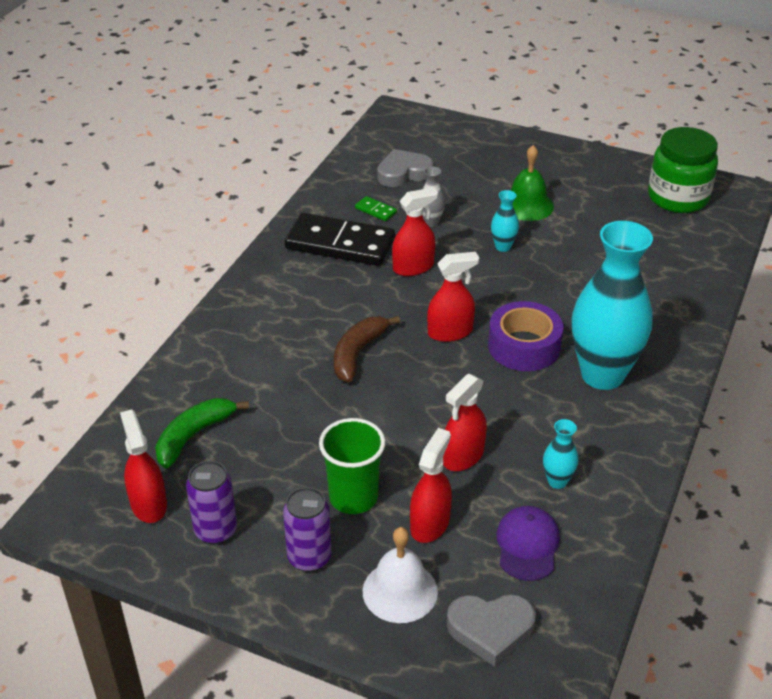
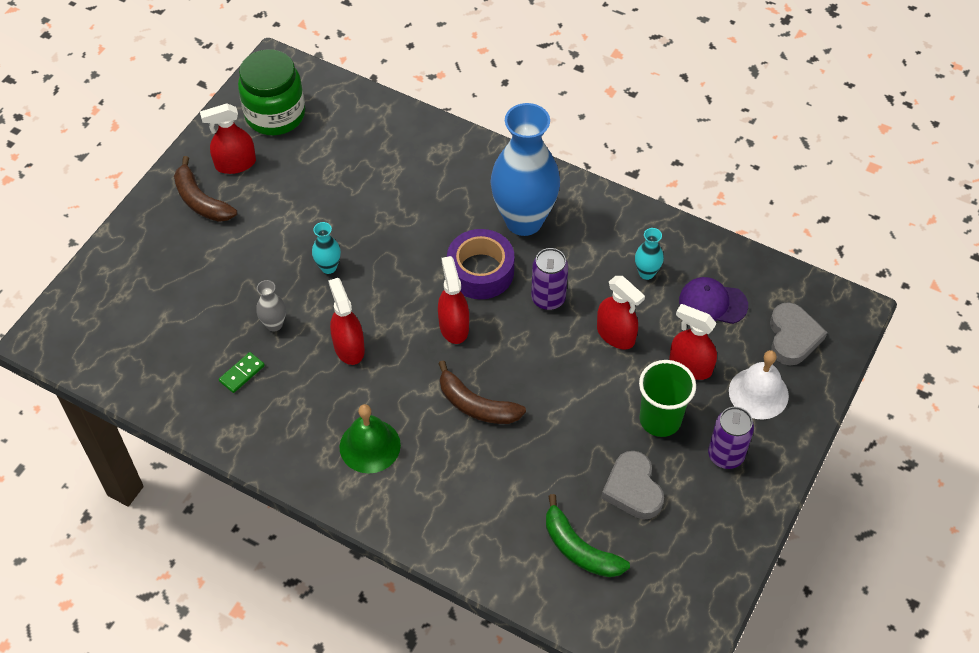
camera: 85 degrees left, 15 degrees up
red spray bottle [120,409,167,523] -> red spray bottle moved to [200,103,256,174]
purple can [186,461,237,545] -> purple can moved to [531,248,568,310]
black domino [285,213,395,266] -> none
grey heart [377,149,434,187] -> grey heart moved to [601,451,664,520]
green bell [511,145,554,221] -> green bell moved to [339,404,401,473]
turquoise vase [572,221,653,390] -> blue vase [491,103,560,236]
none -> brown banana [174,156,237,222]

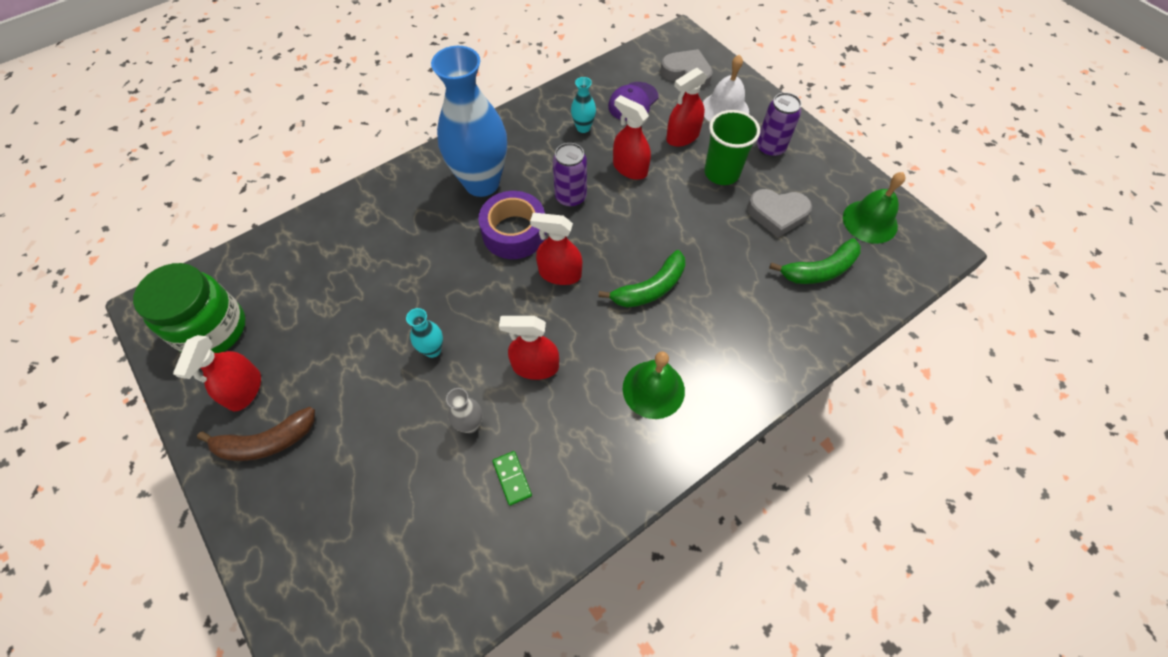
camera: 65 degrees left, 5 degrees up
brown banana [438,360,526,424] -> green banana [598,250,685,307]
red spray bottle [597,276,645,349] -> red spray bottle turned 120 degrees counterclockwise [613,95,651,180]
none -> green bell [843,172,905,244]

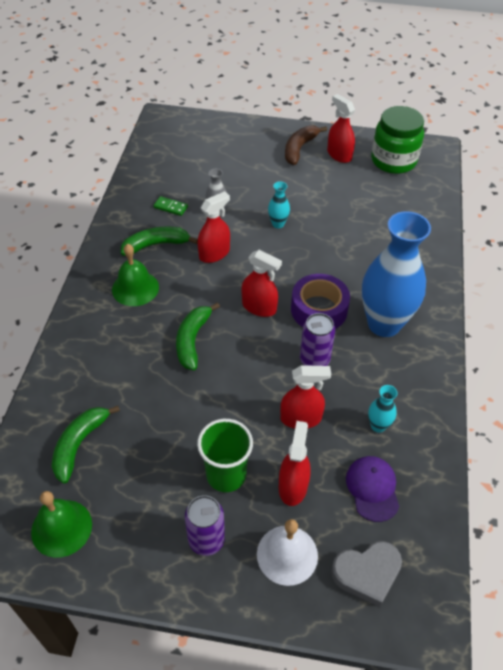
camera: 135 degrees right, 10 degrees down
red spray bottle [530,213,582,285] -> red spray bottle turned 60 degrees clockwise [242,250,282,317]
grey heart [747,189,812,237] -> none
none -> green banana [121,226,198,256]

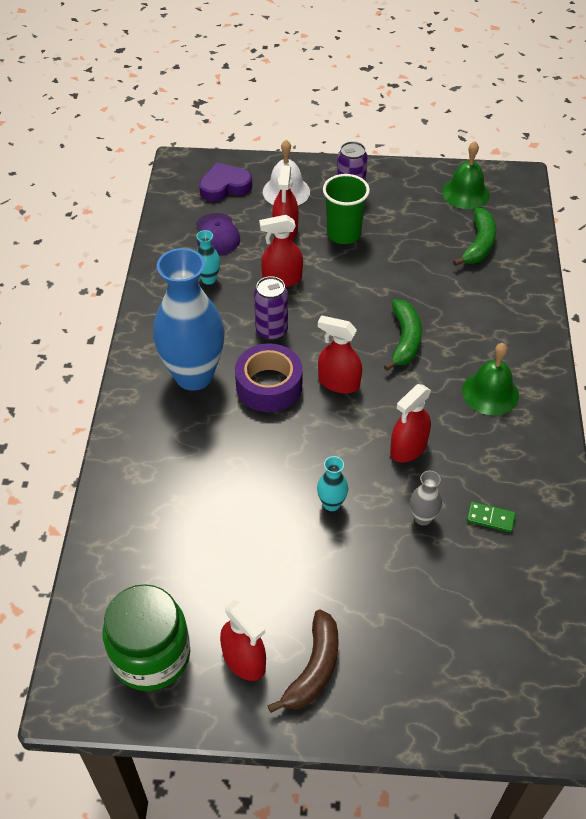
camera: 175 degrees right, 0 degrees up
green banana [121,226,198,256] -> none
grey heart [331,541,402,607] -> purple heart [199,162,252,201]

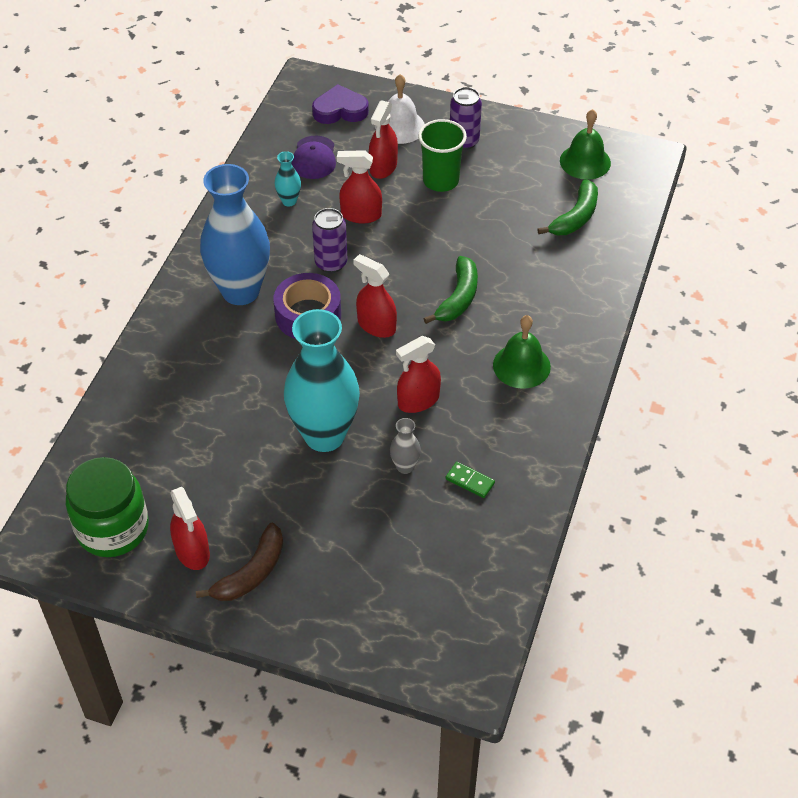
camera: 15 degrees right, 0 degrees up
turquoise vase [317,456,348,511] -> turquoise vase [284,309,360,452], size x2.43

